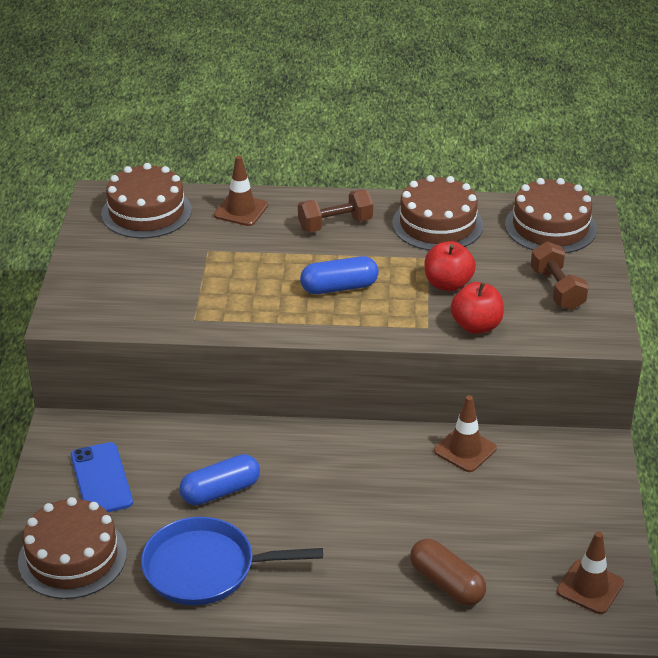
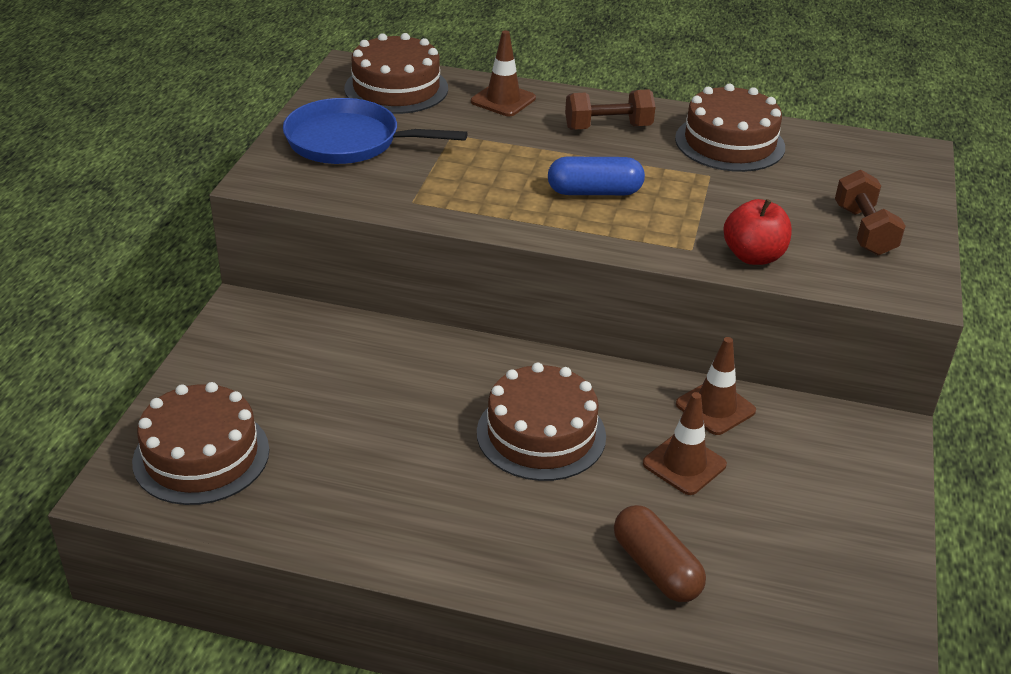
camera: 10 degrees right, 0 degrees up
blue phone [71,442,133,512] -> none
blue pan [141,517,323,605] -> blue pan moved to [283,98,467,164]
blue capsule [179,454,260,505] -> none
red apple [425,241,476,291] -> none
brown cake [505,178,597,253] -> brown cake moved to [477,362,606,481]
brown traffic cone [557,531,624,614] -> brown traffic cone moved to [643,392,727,495]

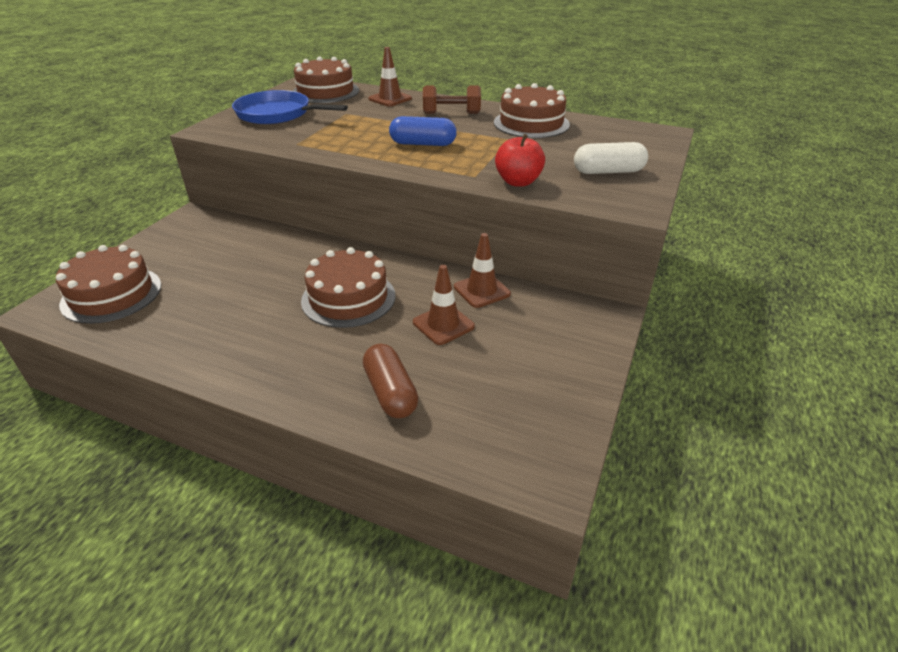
camera: 10 degrees right, 0 degrees up
brown dumbbell [835,170,906,255] -> white capsule [574,142,648,174]

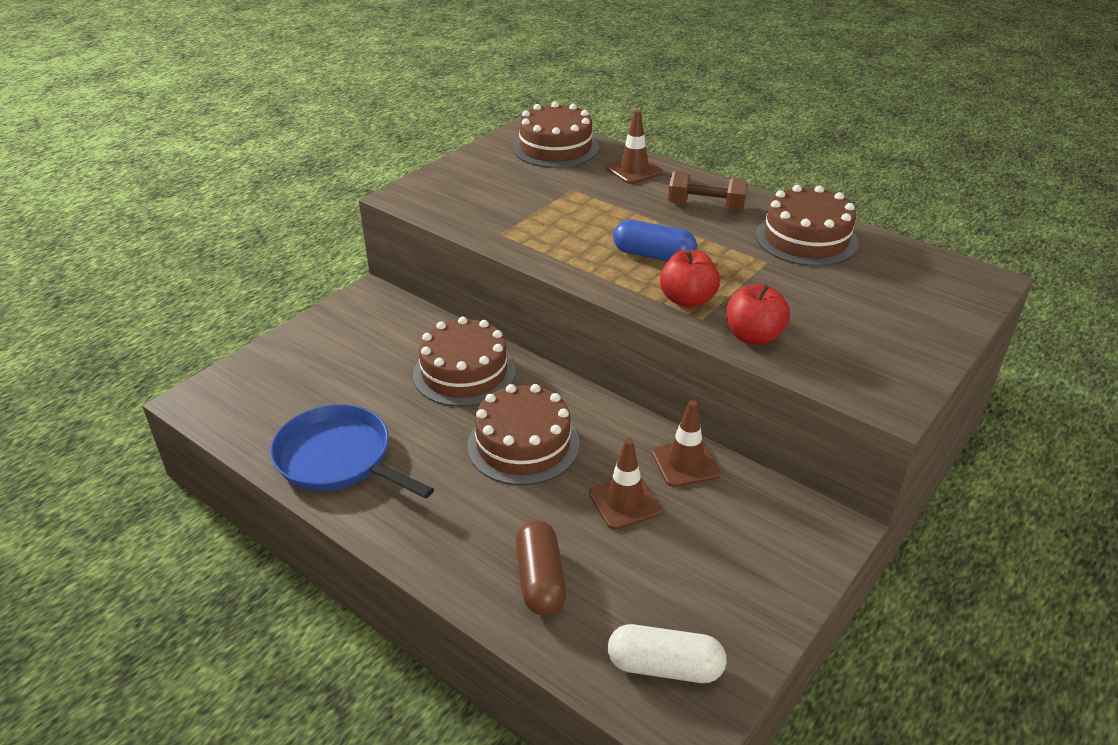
camera: 15 degrees right, 0 degrees up
brown cake [56,245,161,324] -> brown cake moved to [413,317,516,407]
blue pan [232,90,348,124] -> blue pan moved to [270,404,434,498]
white capsule [574,142,648,174] -> white capsule moved to [608,624,727,683]
none -> red apple [660,250,720,308]

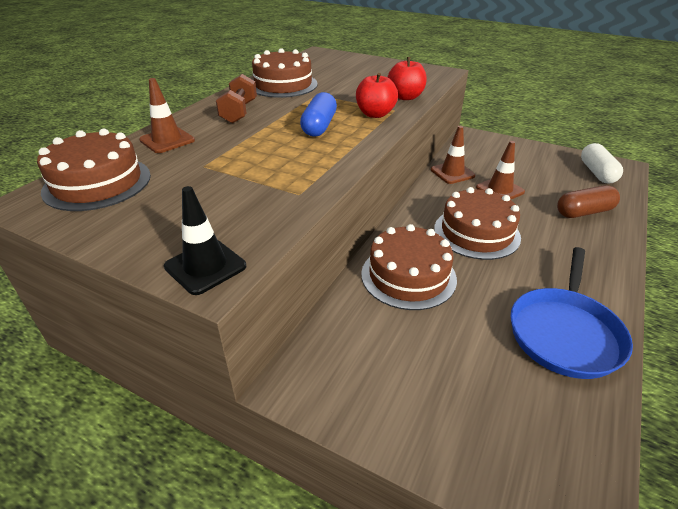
camera: 100 degrees left, 0 degrees up
none -> black traffic cone [164,186,246,295]

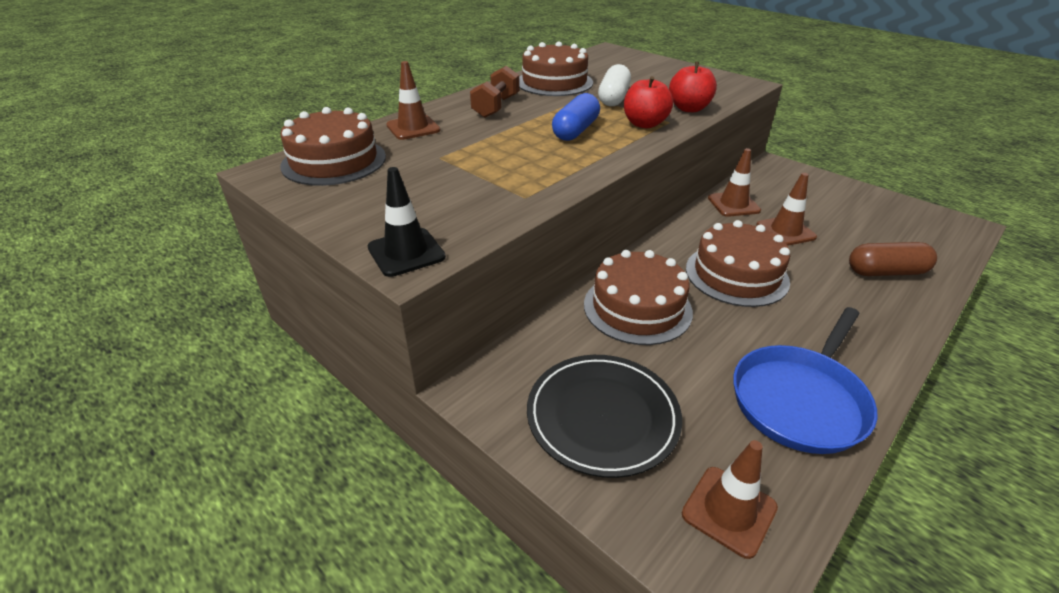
camera: 15 degrees right, 0 degrees up
white capsule [581,143,623,184] -> white capsule moved to [598,64,631,106]
none -> black plate [527,355,682,478]
none -> brown traffic cone [682,440,778,559]

